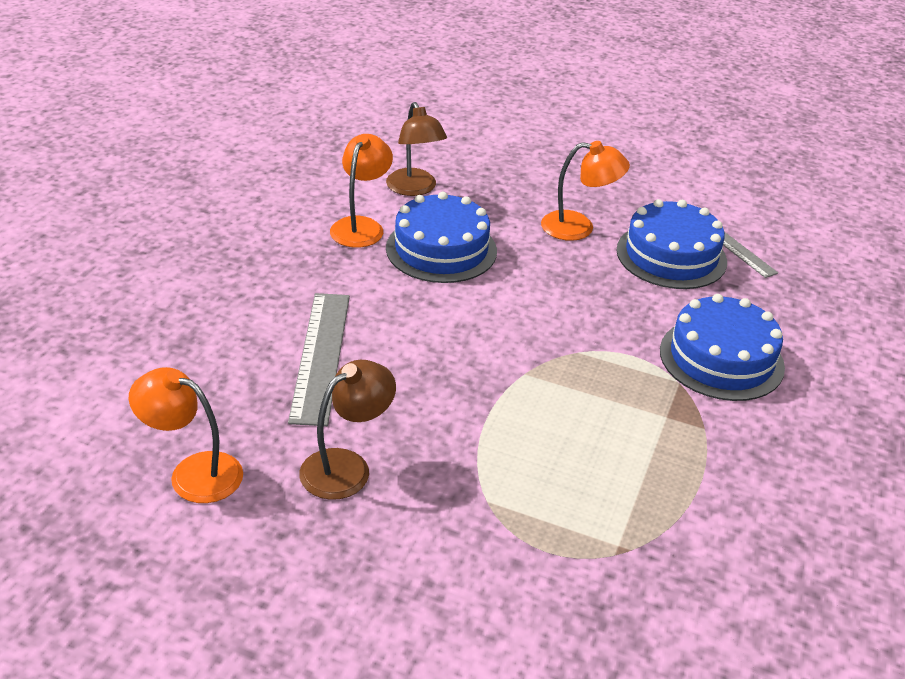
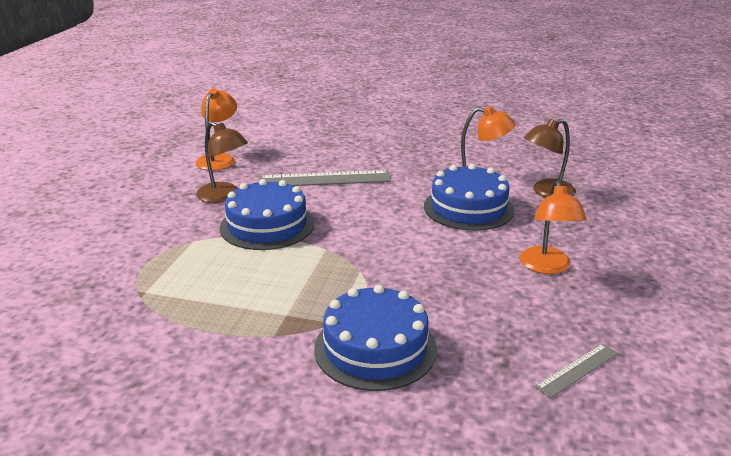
camera: 85 degrees right, 10 degrees down
blue cake [616,199,727,289] -> blue cake moved to [220,179,314,250]

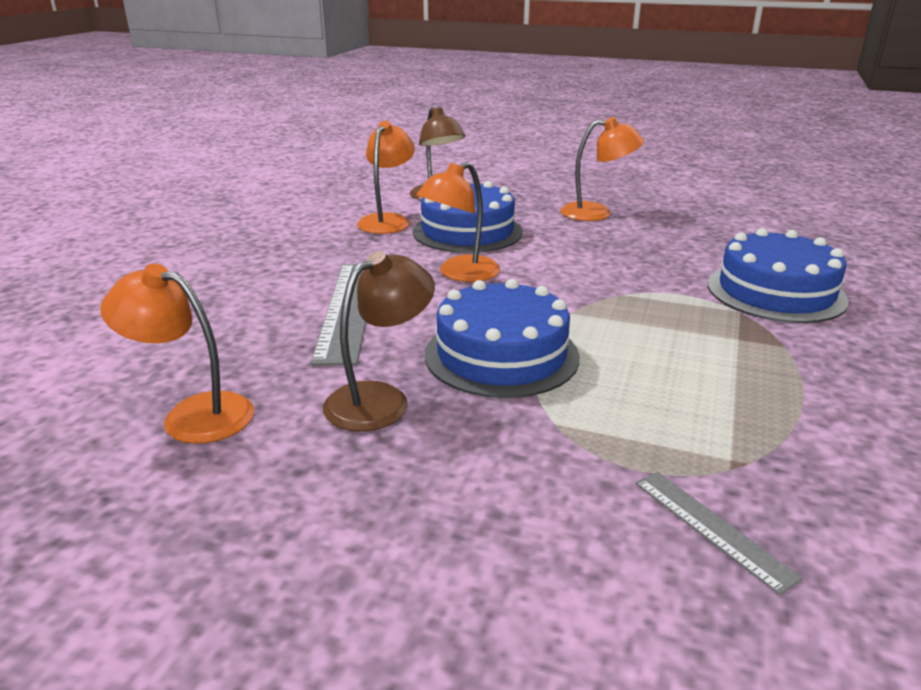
camera: 85 degrees left, 0 degrees up
grey ruler [535,344,618,398] -> grey ruler moved to [635,472,803,595]
none -> orange lamp [417,162,500,282]

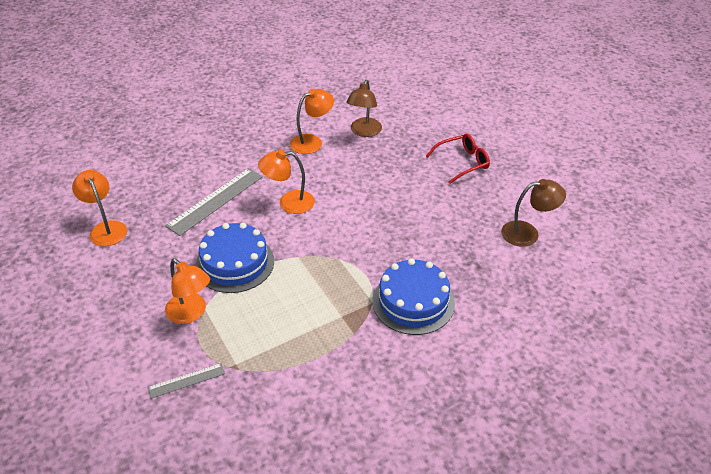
camera: 40 degrees right, 15 degrees up
brown lamp [323,251,435,431] -> brown lamp moved to [501,179,566,247]
blue cake [413,179,523,253] -> none
orange lamp [560,117,644,221] -> orange lamp moved to [165,258,210,324]
grey ruler [635,472,803,595] -> grey ruler turned 60 degrees clockwise [148,363,225,399]
none -> red glasses [426,134,490,184]

